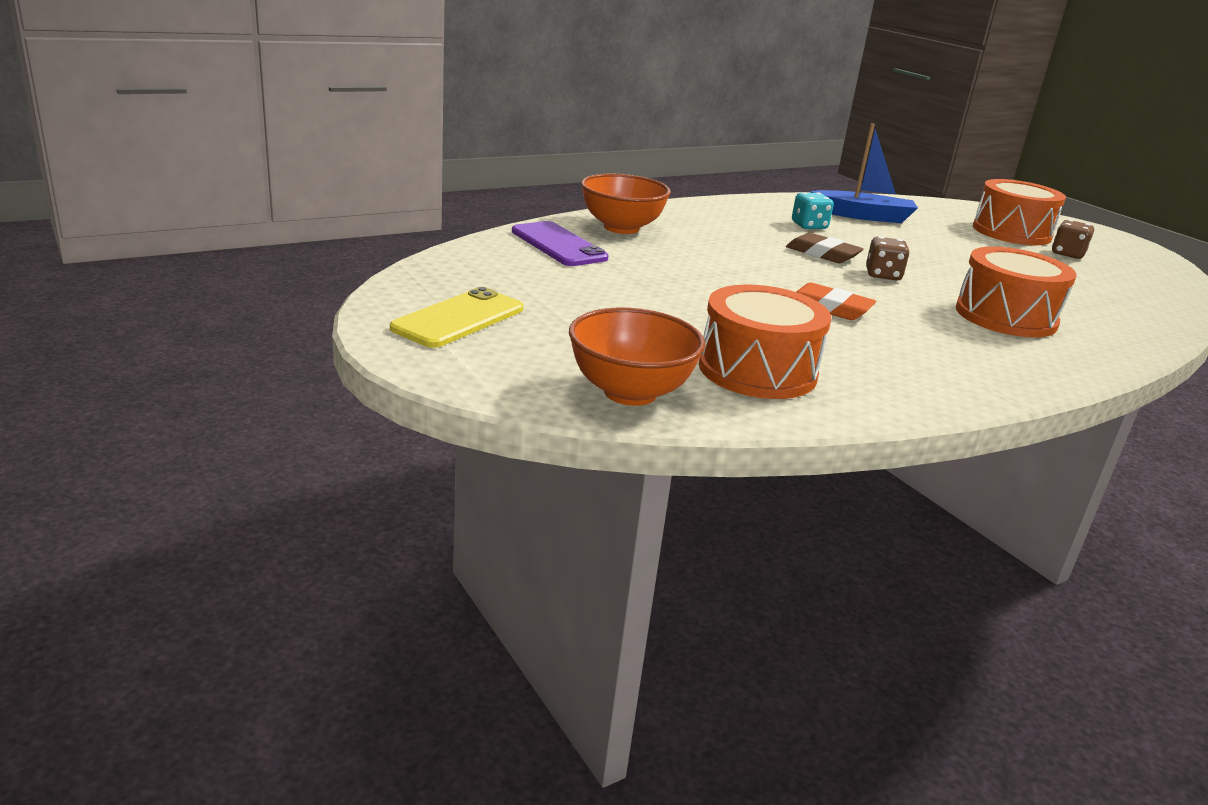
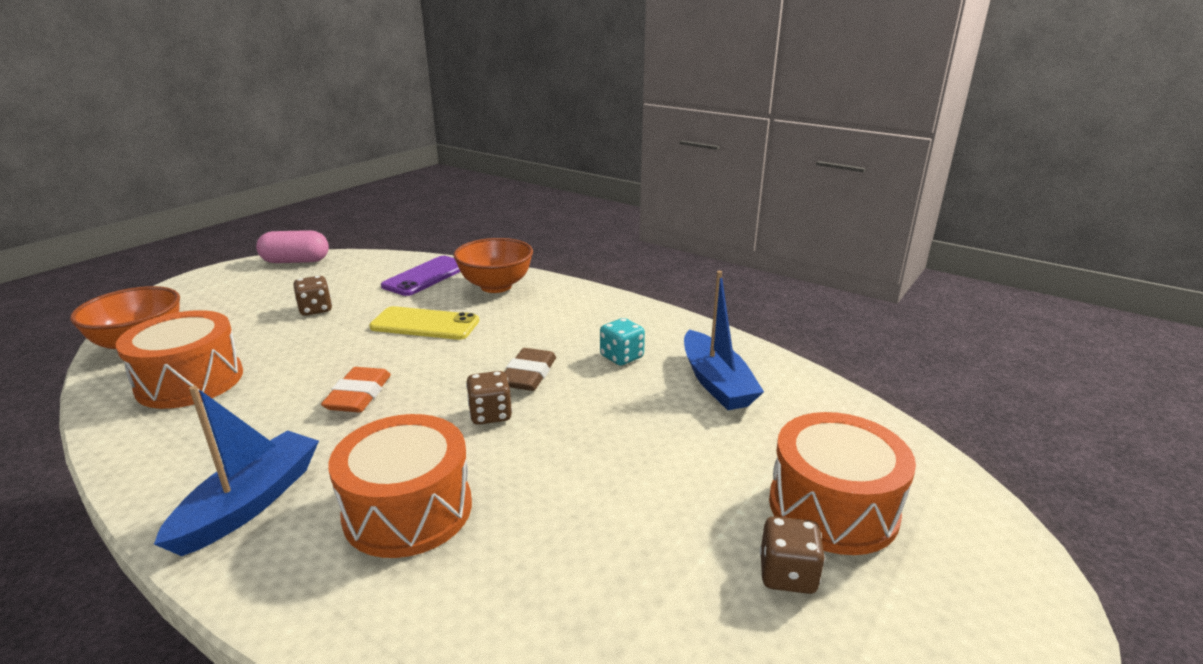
camera: 70 degrees right, 0 degrees up
yellow phone [390,287,523,348] -> yellow phone moved to [369,306,479,340]
none -> blue boat [154,386,319,556]
none -> pink capsule [256,230,329,263]
none -> brown dice [293,276,332,316]

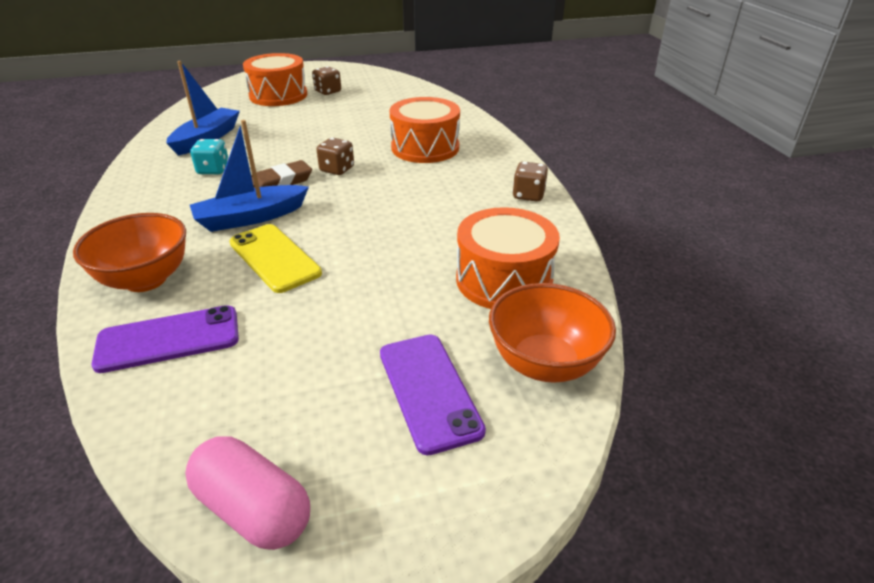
camera: 140 degrees left, 10 degrees up
blue boat [154,386,319,556] -> blue boat moved to [190,120,309,232]
brown dice [293,276,332,316] -> brown dice moved to [512,162,548,202]
orange eraser [321,367,391,412] -> none
none -> purple phone [380,334,486,455]

